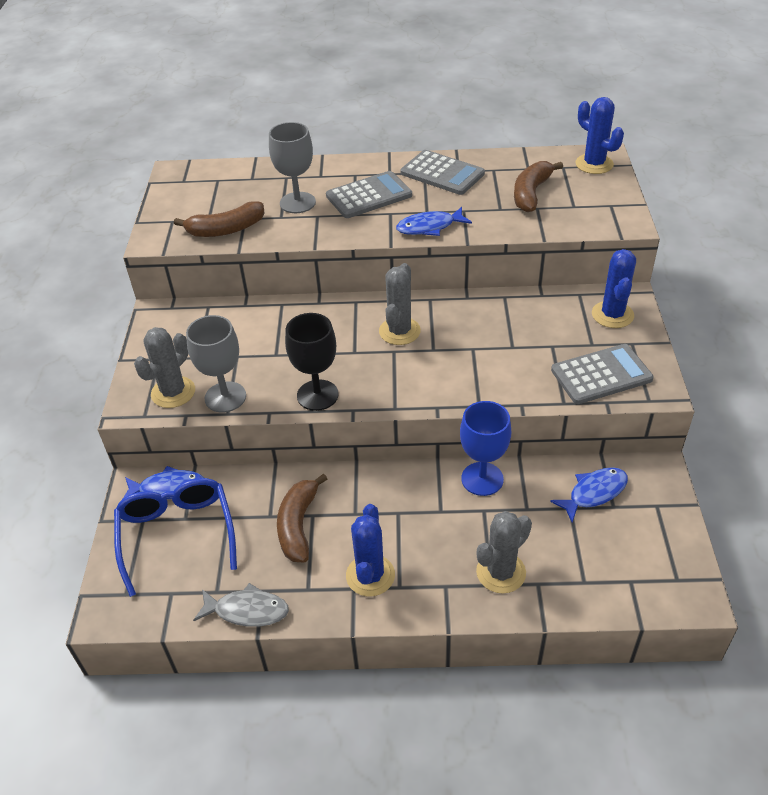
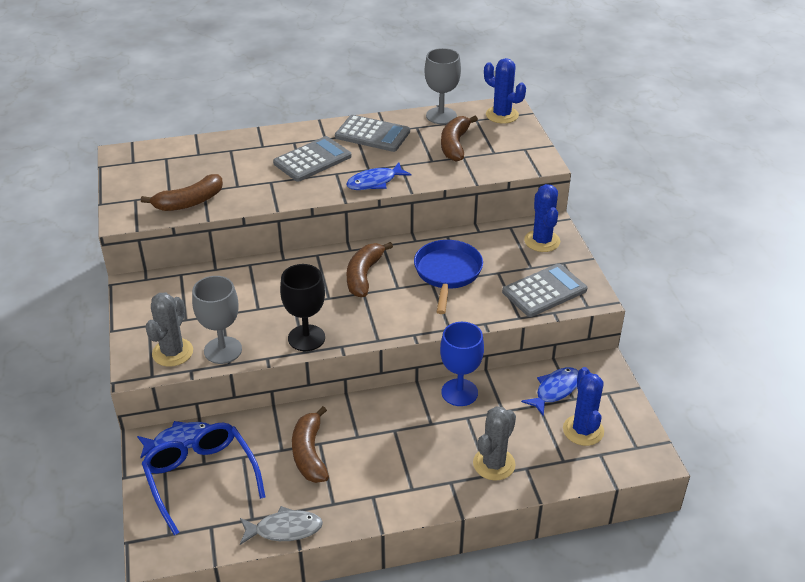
camera: 15 degrees left, 5 degrees down
grey goblet [269,122,316,213] -> grey goblet moved to [424,48,461,124]
blue cactus [346,504,395,597] -> blue cactus moved to [563,367,604,446]
grey cactus [379,263,421,345] -> brown banana [347,242,393,297]
none -> blue pan [414,240,483,314]

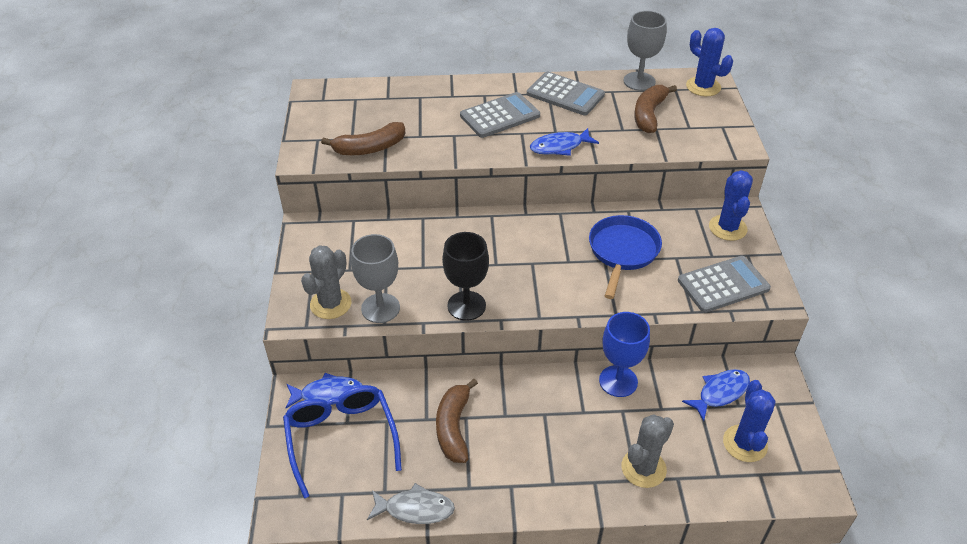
camera: 10 degrees right, 5 degrees up
brown banana [347,242,393,297] -> none

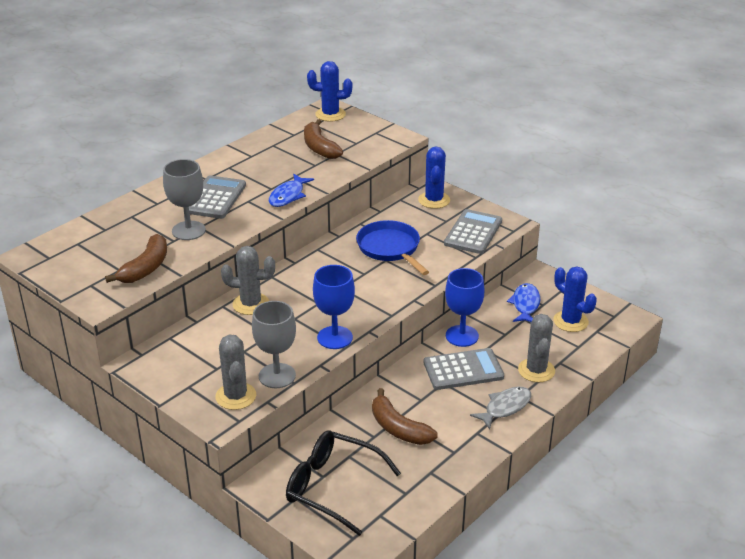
camera: 45 degrees left, 10 degrees down
blue glasses [283,385,402,498] -> black glasses [286,430,401,536]
blue fish [285,373,362,408] -> none
grey fish [367,483,455,524] -> grey fish moved to [470,387,531,430]
black goblet [442,232,489,321] -> blue goblet [313,265,355,349]
grey calculator [527,72,605,116] -> grey calculator moved to [423,348,504,390]
grey goblet [623,11,667,91] -> grey goblet moved to [163,159,206,240]
blue cactus [709,170,753,241] -> blue cactus turned 45 degrees clockwise [418,146,450,209]
none -> grey cactus [221,246,275,315]

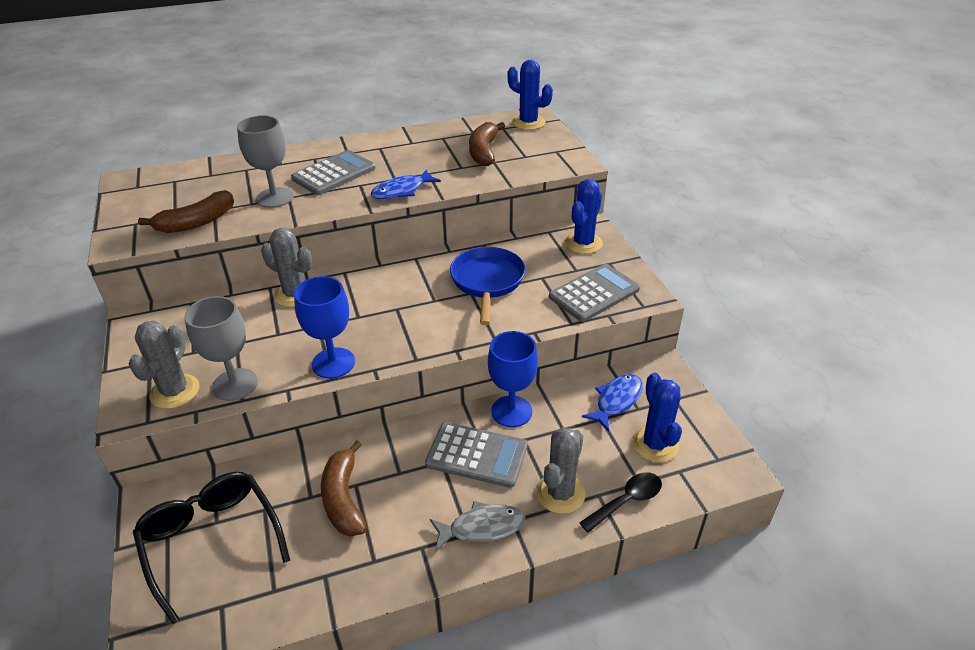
camera: 30 degrees right, 5 degrees up
none -> black spoon [579,472,662,533]

